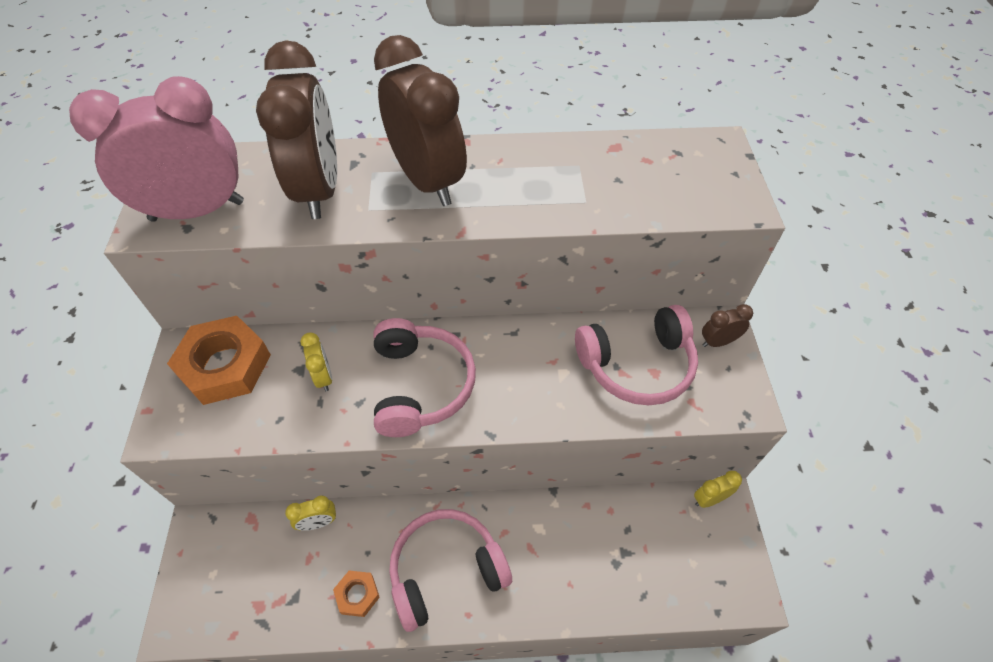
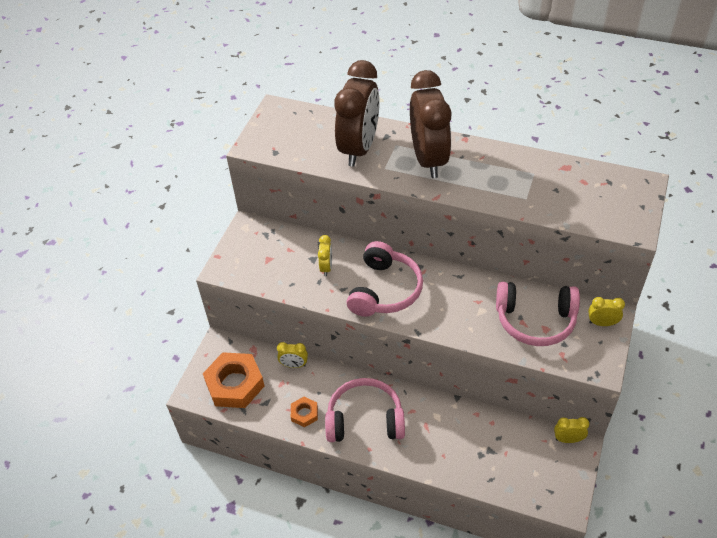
camera: 25 degrees right, 5 degrees down
pink clock [69,76,244,222] -> none
orange nut [167,316,271,405] -> orange nut moved to [203,352,264,408]
brown clock [702,304,753,347] -> yellow clock [588,297,625,326]

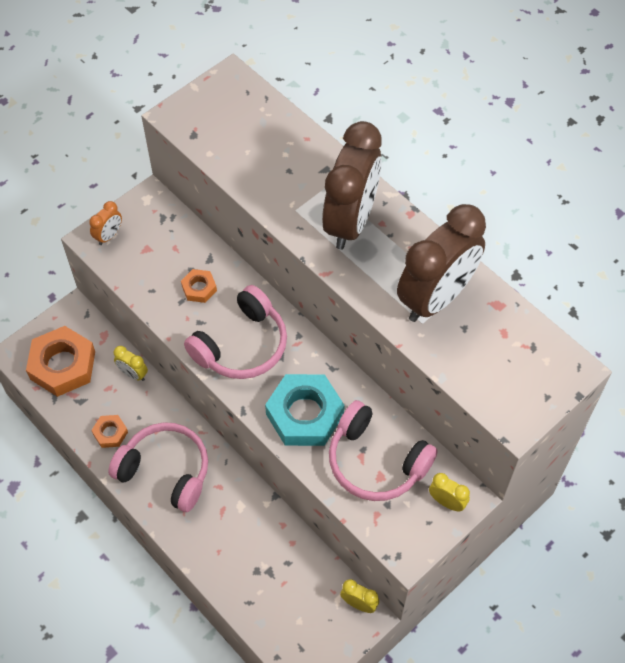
camera: 25 degrees right, 10 degrees up
yellow clock [318,235,332,276] -> orange nut [181,269,217,303]
brown clock [334,60,380,167] -> brown clock moved to [397,204,486,322]
none -> orange clock [89,201,122,245]
none -> turquoise nut [265,374,345,446]

